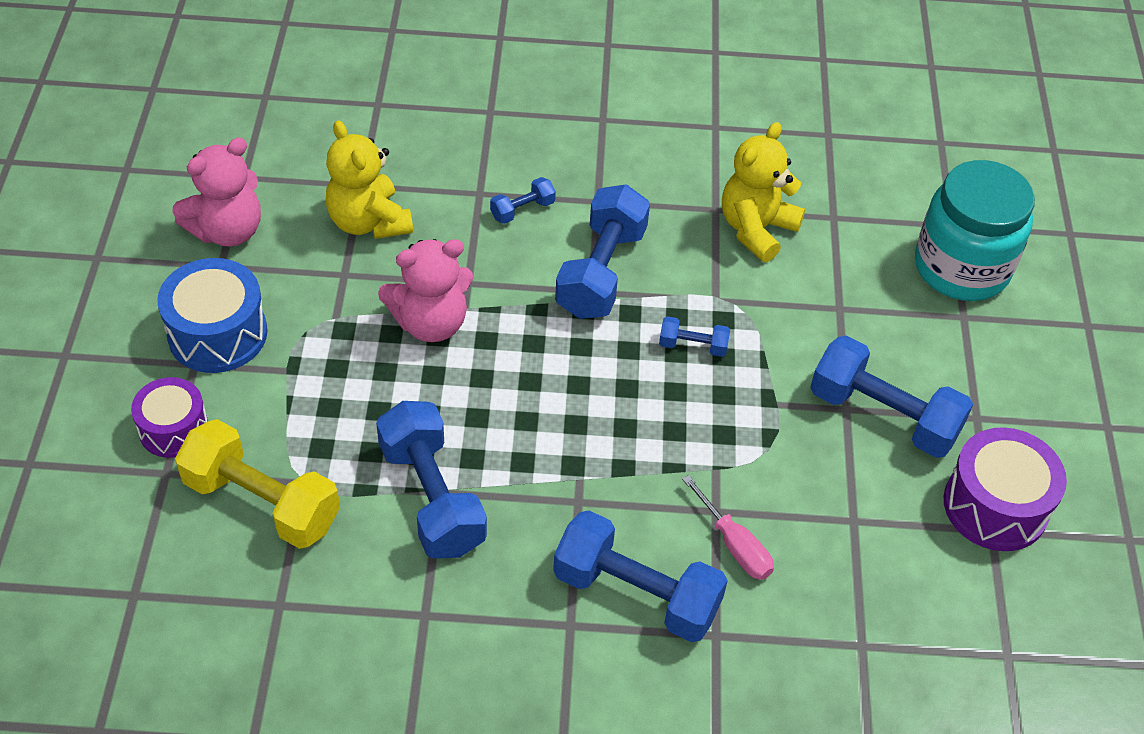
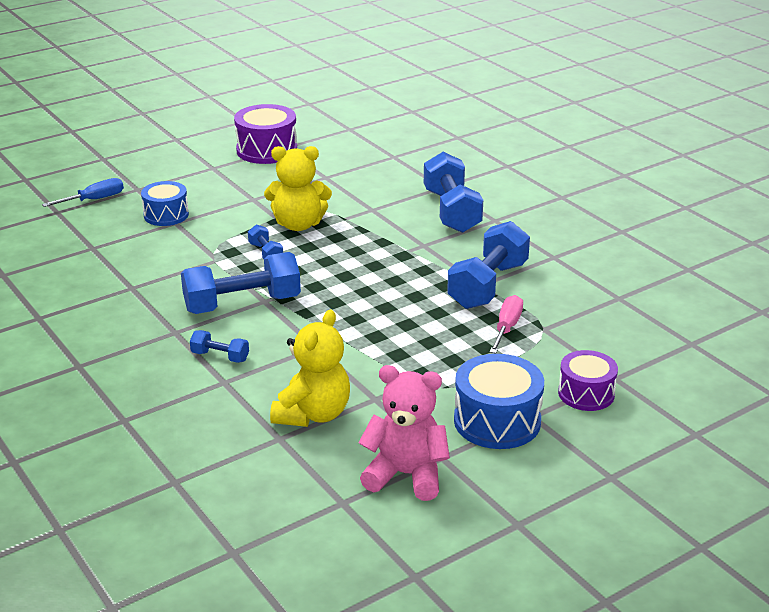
camera: 125 degrees left, 20 degrees down
yellow dumbbell [175,419,340,549] -> none
pink teddy bear [378,239,473,342] -> none
pink screwdriver [682,475,774,580] -> pink screwdriver moved to [490,295,523,353]
yellow teddy bear [722,122,805,262] -> yellow teddy bear moved to [264,146,332,231]
blue dumbbell [810,335,973,458] -> none
turquoise jar [915,160,1035,301] -> blue screwdriver [42,178,124,207]
none -> blue drum [141,181,189,226]

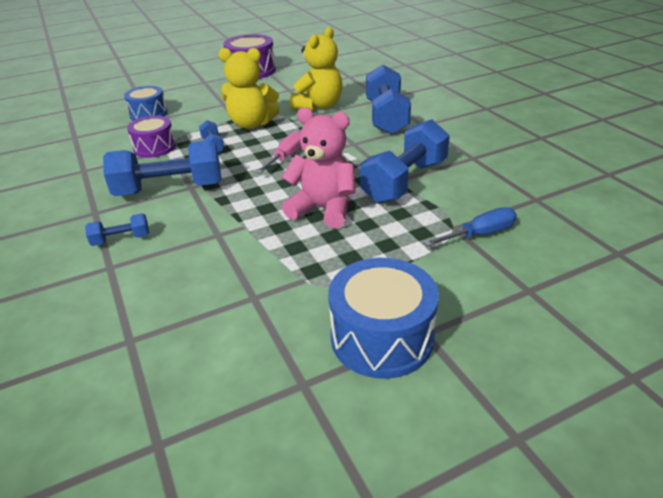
camera: 10 degrees right, 5 degrees up
blue screwdriver [42,178,124,207] -> blue screwdriver moved to [423,207,517,247]
blue dumbbell [190,330,249,363] -> blue dumbbell turned 45 degrees counterclockwise [85,213,149,246]
yellow teddy bear [270,309,350,427] -> yellow teddy bear moved to [290,27,342,111]
pink teddy bear [358,365,450,501] -> pink teddy bear moved to [281,107,355,228]
pink screwdriver [490,295,523,353] -> pink screwdriver moved to [255,131,301,174]
purple drum [558,350,618,411] -> purple drum moved to [127,116,176,158]

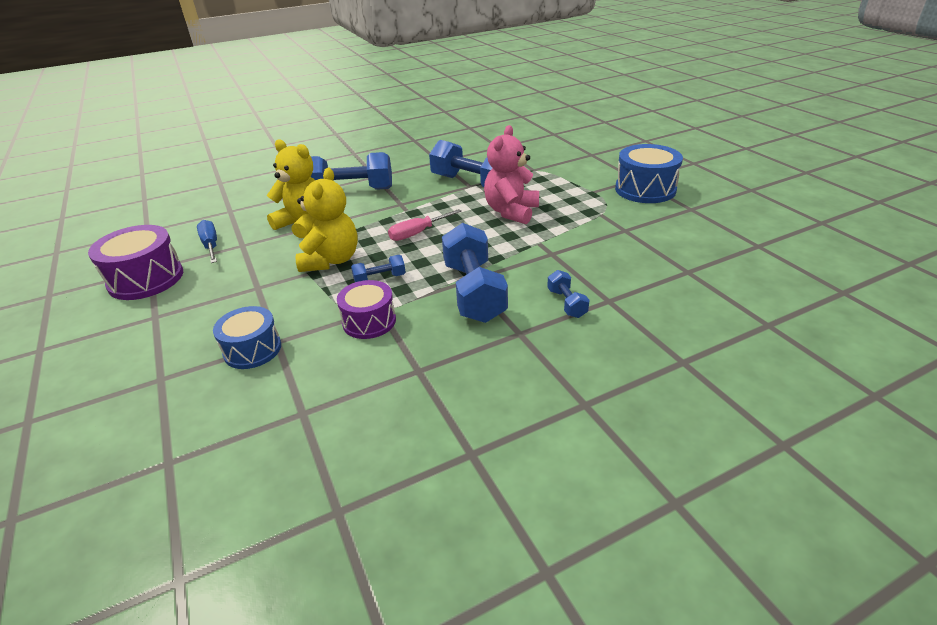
camera: 90 degrees left, 0 degrees up
pink screwdriver [255,131,301,174] -> pink screwdriver turned 60 degrees counterclockwise [388,209,462,241]
blue screwdriver [423,207,517,247] -> blue screwdriver moved to [197,220,217,263]

